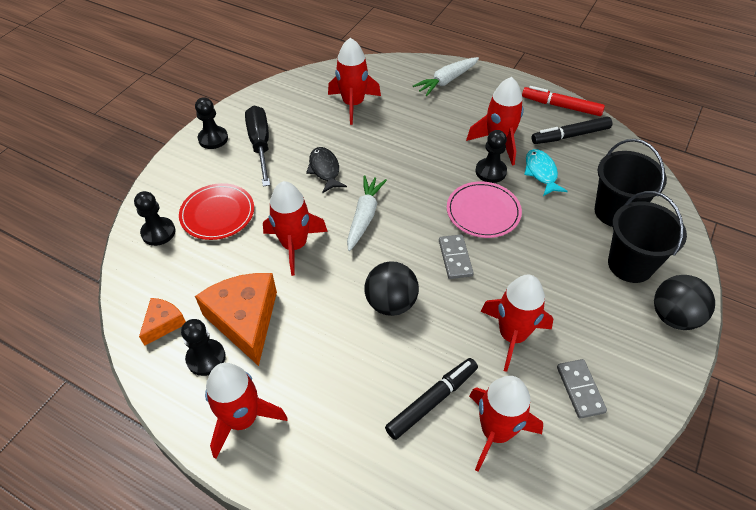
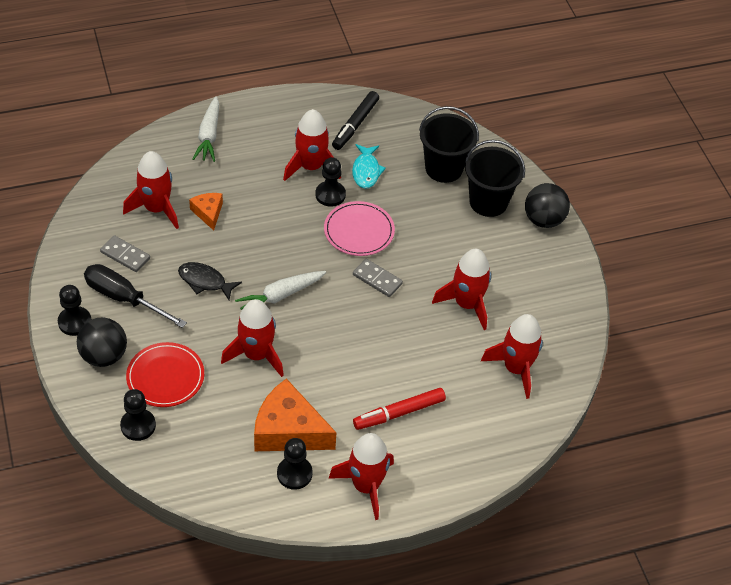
camera: 50 degrees left, 0 degrees up
orange cheese [139,298,186,346] -> orange cheese moved to [189,193,223,231]
white carrot [347,175,387,251] -> white carrot turned 90 degrees counterclockwise [235,271,326,310]
black ball [364,261,419,316] -> black ball moved to [77,317,127,367]
black marker [385,358,478,440] -> none
red marker [522,86,605,116] -> red marker moved to [353,388,446,430]
turquoise fish [524,149,568,196] -> turquoise fish turned 120 degrees counterclockwise [352,144,386,189]
grey domino [557,359,607,419] -> grey domino moved to [100,235,150,272]

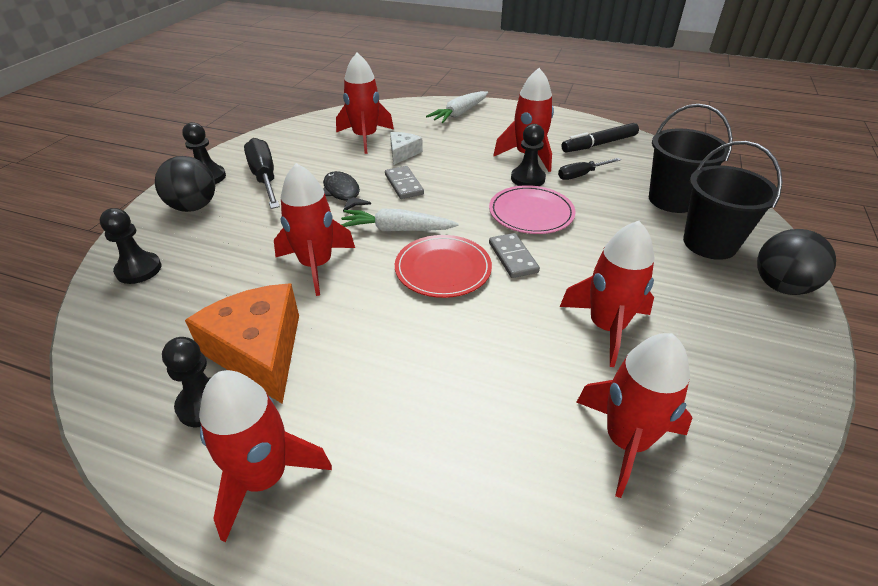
camera: 40 degrees right, 10 degrees down
grey domino [100,235,150,272] -> grey domino moved to [385,166,424,199]
red plate [126,342,204,407] -> red plate moved to [395,235,492,298]
orange cheese [189,193,223,231] -> white cheese [390,132,423,165]
turquoise fish [352,144,386,189] -> black screwdriver [558,158,621,180]
red marker [353,388,446,430] -> none

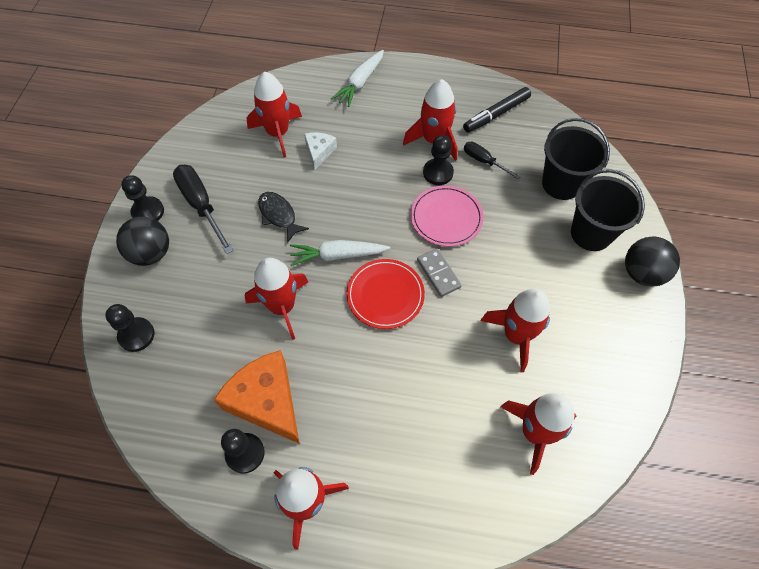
camera: 10 degrees left, 20 degrees up
grey domino [385,166,424,199] -> none
black screwdriver [558,158,621,180] -> black screwdriver turned 75 degrees clockwise [464,142,520,179]

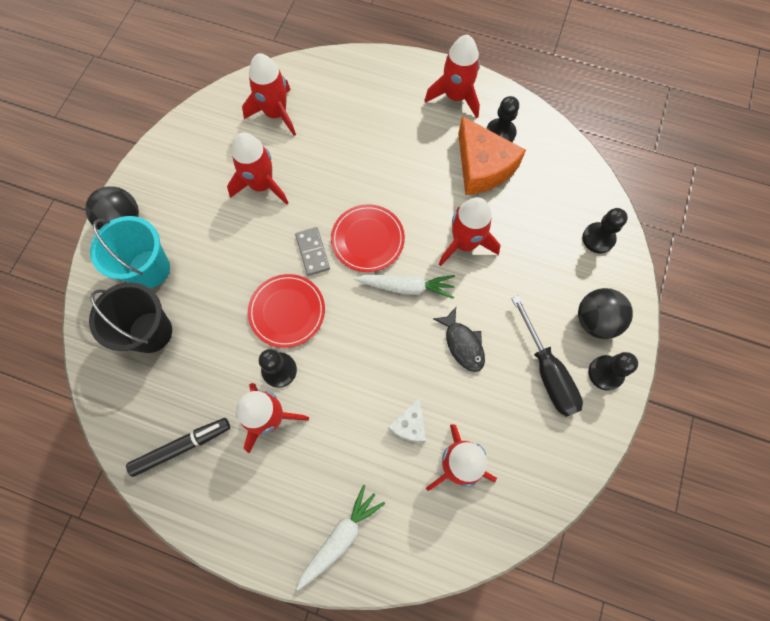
camera: 170 degrees left, 10 degrees up
pink plate [411,186,484,247] -> red plate [248,274,325,348]
black screwdriver [464,142,520,179] -> none
black bucket [571,169,645,251] -> turquoise bucket [90,216,170,288]

